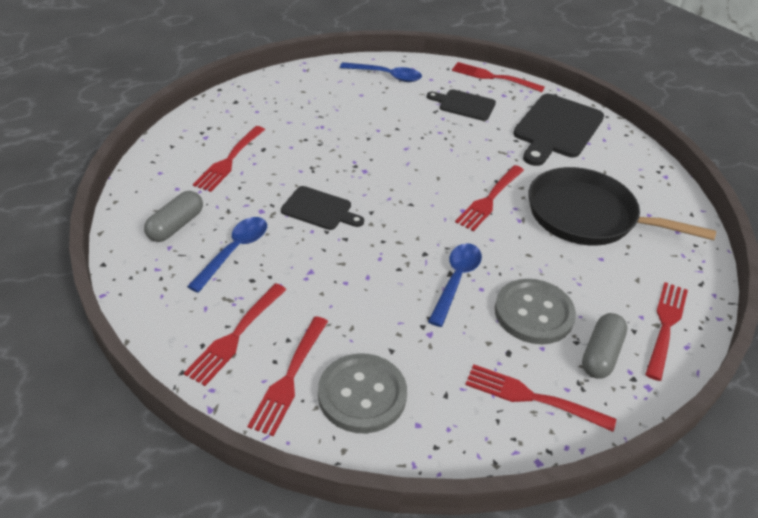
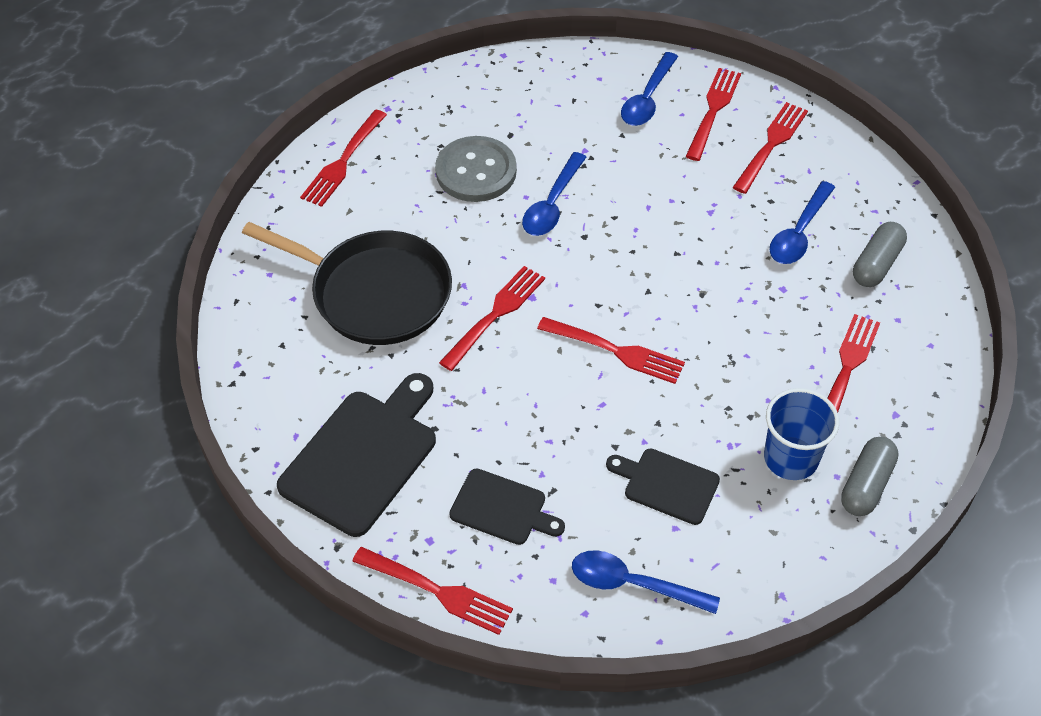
camera: 175 degrees left, 10 degrees up
black cutting board [281,186,364,230] -> black cutting board moved to [606,448,720,525]
grey button [318,353,407,433] -> blue spoon [621,52,678,126]
red fork [465,364,616,432] -> red fork moved to [537,317,685,384]
grey capsule [582,313,628,379] -> grey capsule moved to [841,437,899,516]
none -> blue cup [764,388,839,480]

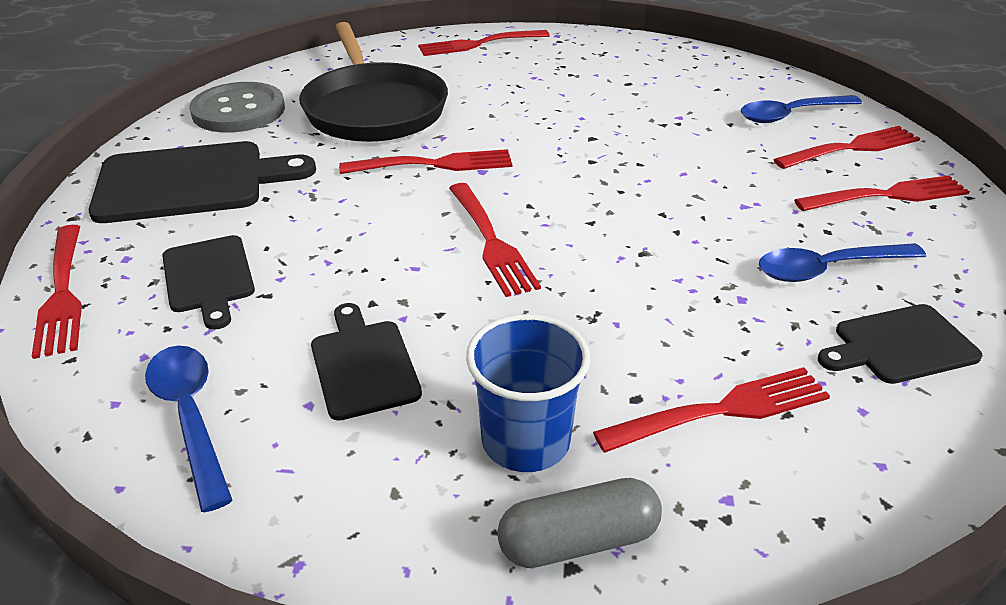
camera: 45 degrees right, 15 degrees down
grey button [435,136,517,202] -> grey button moved to [189,82,285,133]
blue spoon [522,152,586,236] -> none
grey capsule [853,222,907,287] -> black cutting board [818,304,983,384]

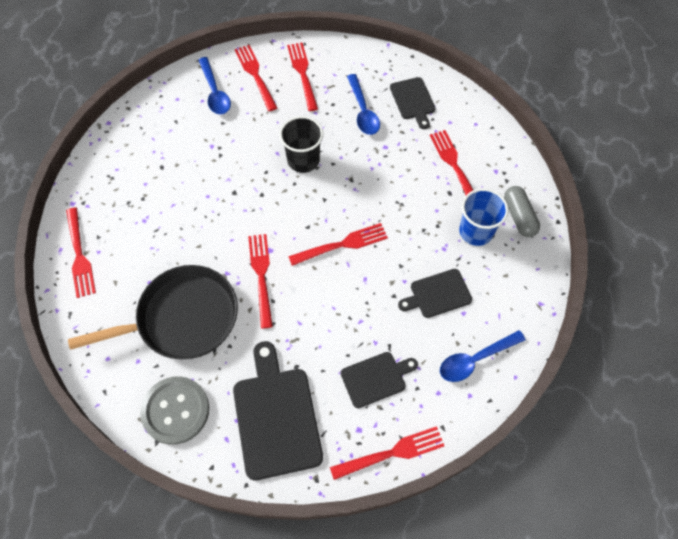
camera: 90 degrees left, 25 degrees up
none -> black cup [279,116,323,173]

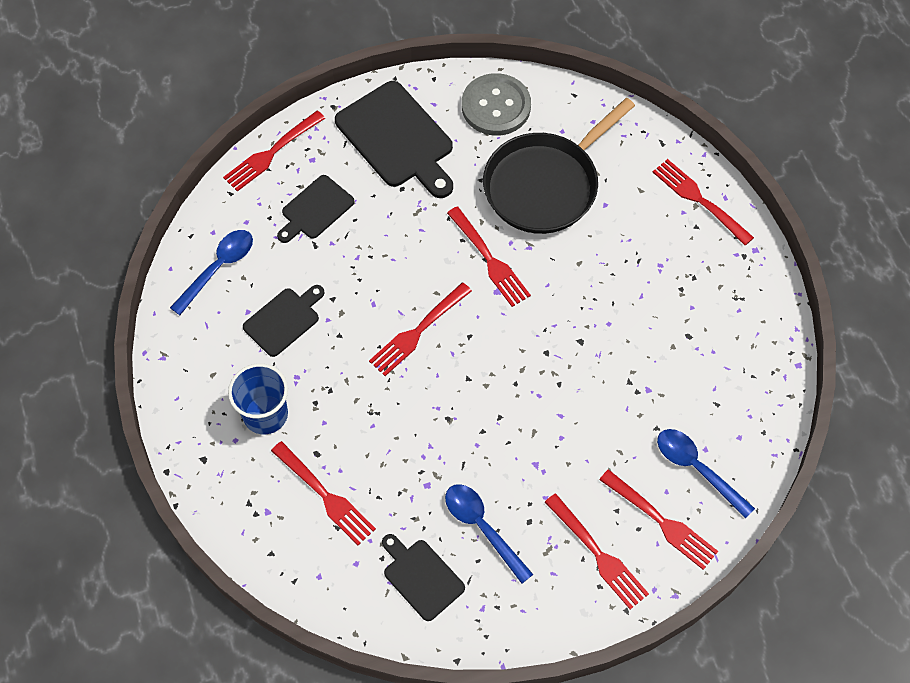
camera: 155 degrees right, 0 degrees up
black cup [279,116,323,173] -> none
grey capsule [504,186,540,237] -> none

